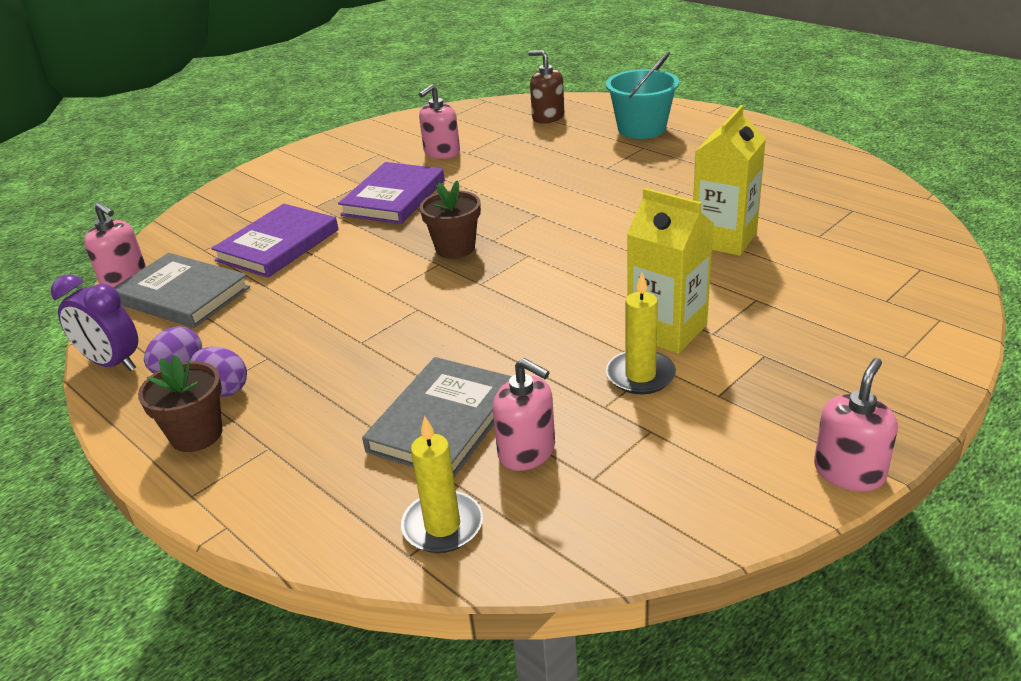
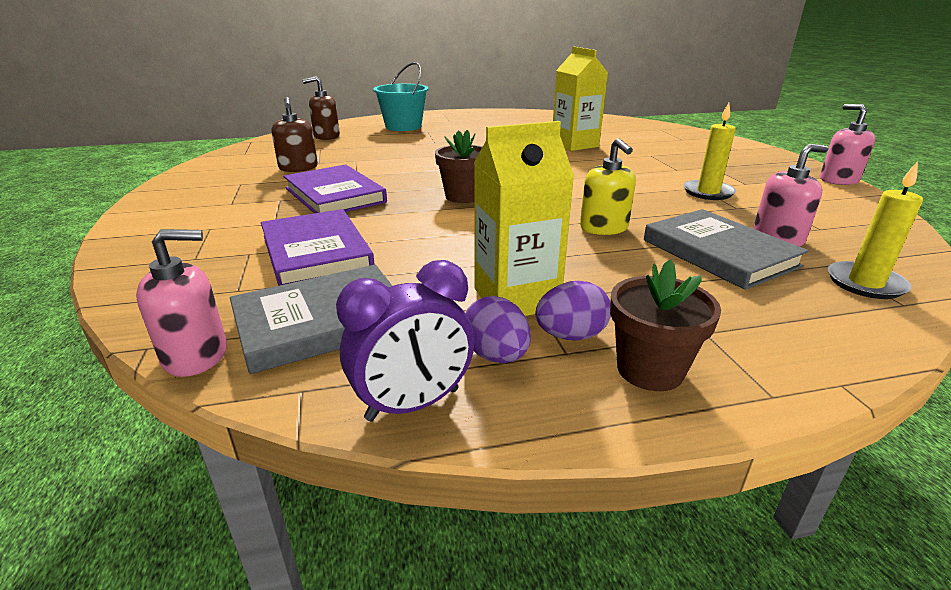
camera: 60 degrees left, 5 degrees down
pink soap dispenser [419,84,460,159] -> brown soap dispenser [271,97,318,172]
yellow carton [627,188,714,354] -> yellow carton moved to [474,121,574,316]
none -> yellow soap dispenser [580,138,636,235]

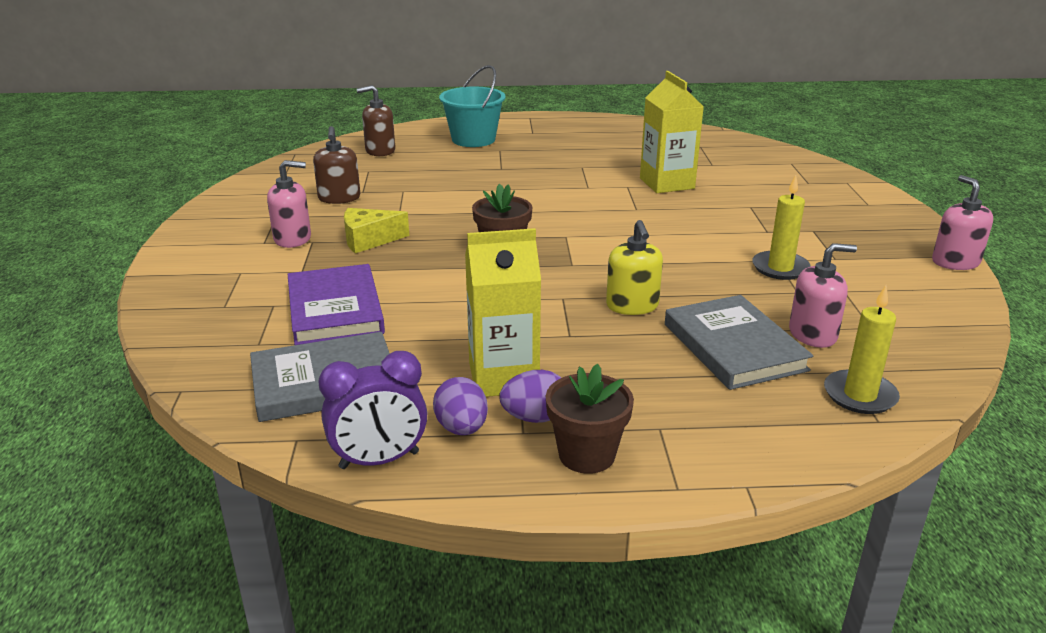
camera: 10 degrees right, 0 degrees up
pink soap dispenser [136,229,227,377] -> pink soap dispenser moved to [267,160,311,248]
purple book [283,164,387,213] -> yellow cheese [344,208,409,253]

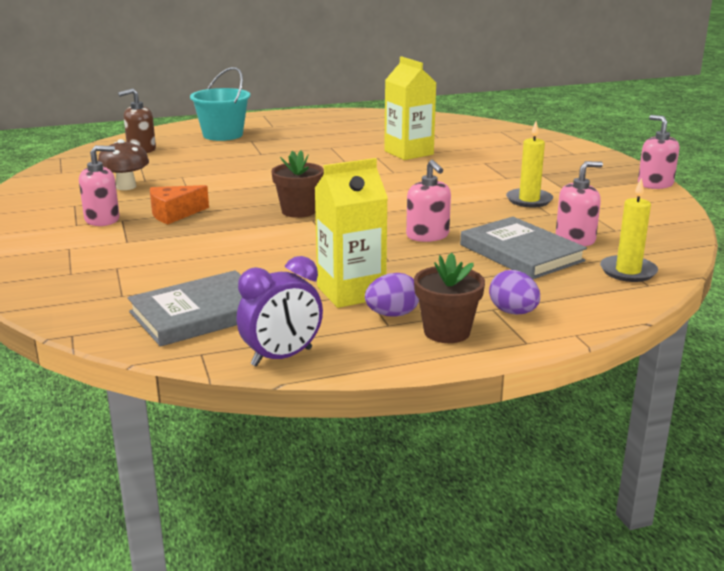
camera: 15 degrees left, 5 degrees down
purple book [288,264,385,345] -> none
brown soap dispenser [313,126,360,204] -> brown mushroom [98,139,149,190]
yellow cheese [344,208,409,253] -> orange cheese [150,185,209,224]
purple egg [433,377,488,435] -> purple egg moved to [489,270,540,315]
yellow soap dispenser [606,220,663,315] -> pink soap dispenser [406,160,451,242]

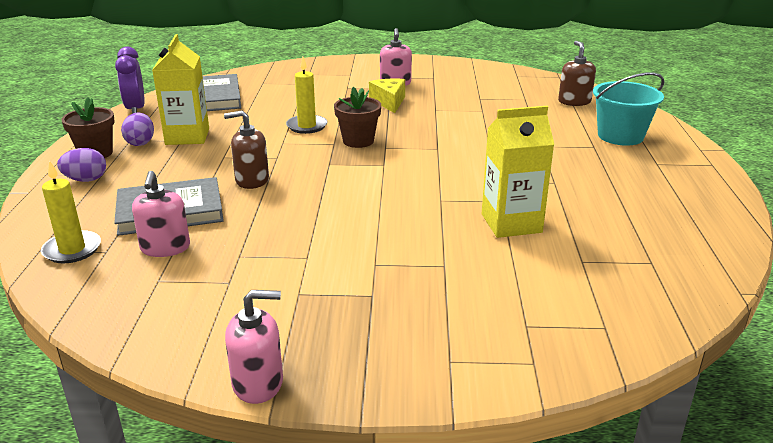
camera: 110 degrees right, 5 degrees up
brown mushroom [98,139,149,190] -> none
orange cheese [150,185,209,224] -> yellow cheese [369,79,405,113]
pink soap dispenser [406,160,451,242] -> brown soap dispenser [224,110,269,189]
yellow candle [506,121,553,207] -> yellow candle moved to [286,57,327,134]

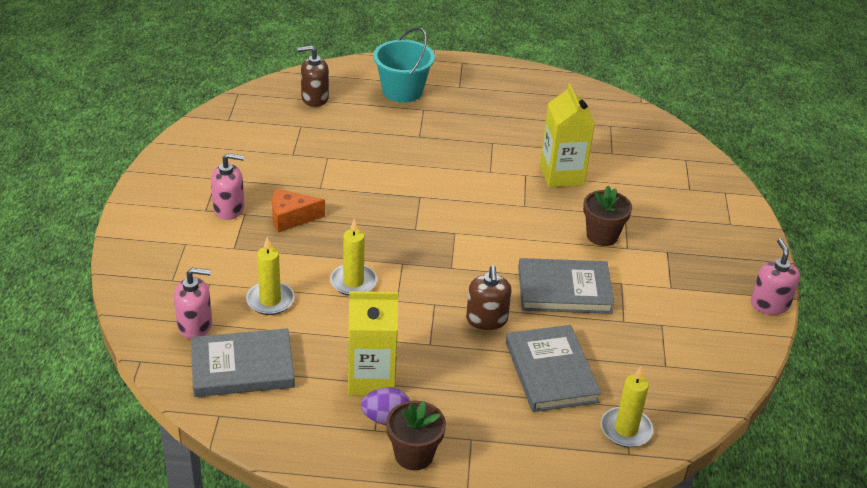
camera: 90 degrees left, 10 degrees up
purple egg [57,148,106,182] -> none
purple clock [115,47,145,114] -> none
pink soap dispenser [132,171,190,257] -> pink soap dispenser moved to [174,268,212,339]
brown flower pot [334,87,381,148] -> brown flower pot moved to [583,186,632,246]
yellow cheese [369,79,405,113] -> orange cheese [272,189,325,233]
none -> yellow candle [246,237,294,315]
none -> grey book [518,258,614,314]

